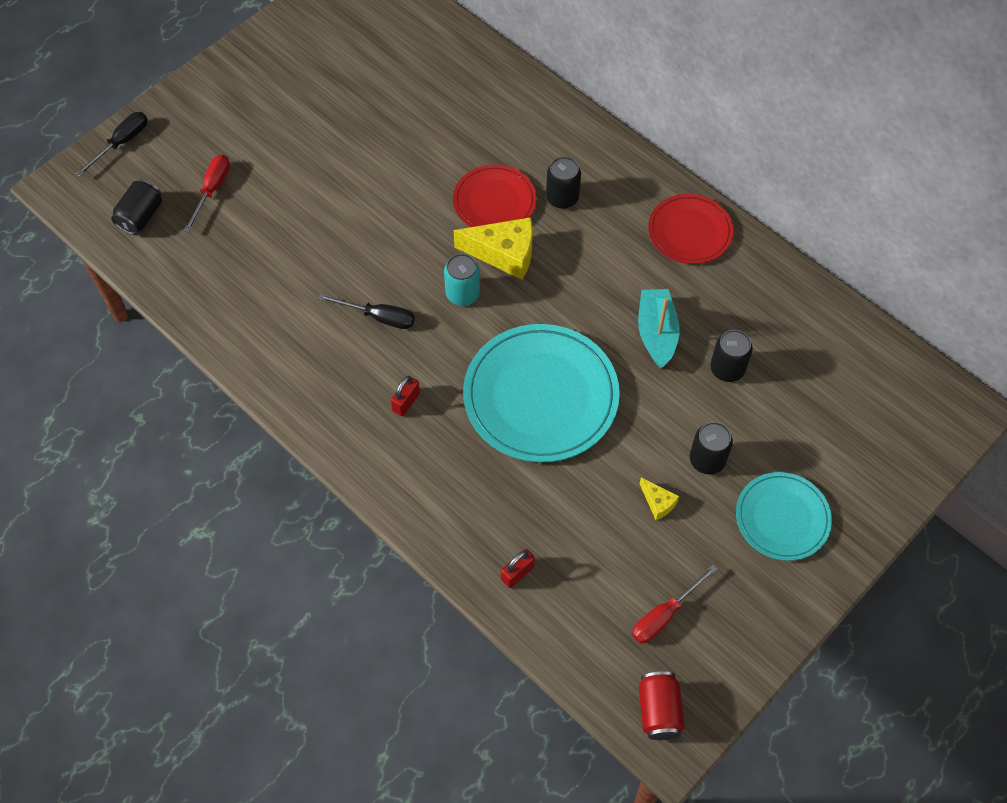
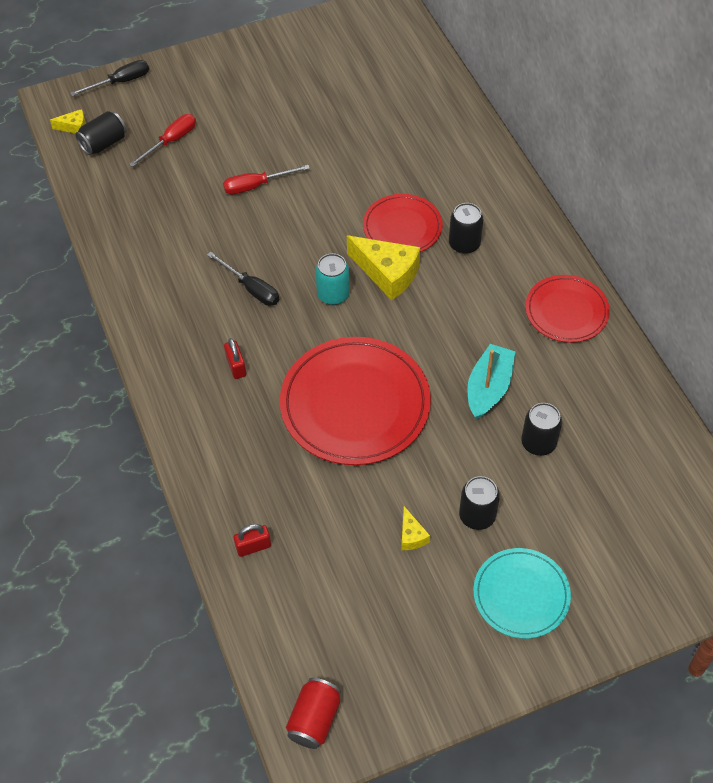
camera: 25 degrees right, 5 degrees down
red padlock [391,376,420,416] -> red padlock turned 75 degrees counterclockwise [224,338,246,379]
turquoise plate [463,324,620,463] -> red plate [280,337,431,465]
red screwdriver [632,565,717,643] -> red screwdriver moved to [223,165,310,194]
none -> yellow cheese [50,109,86,133]

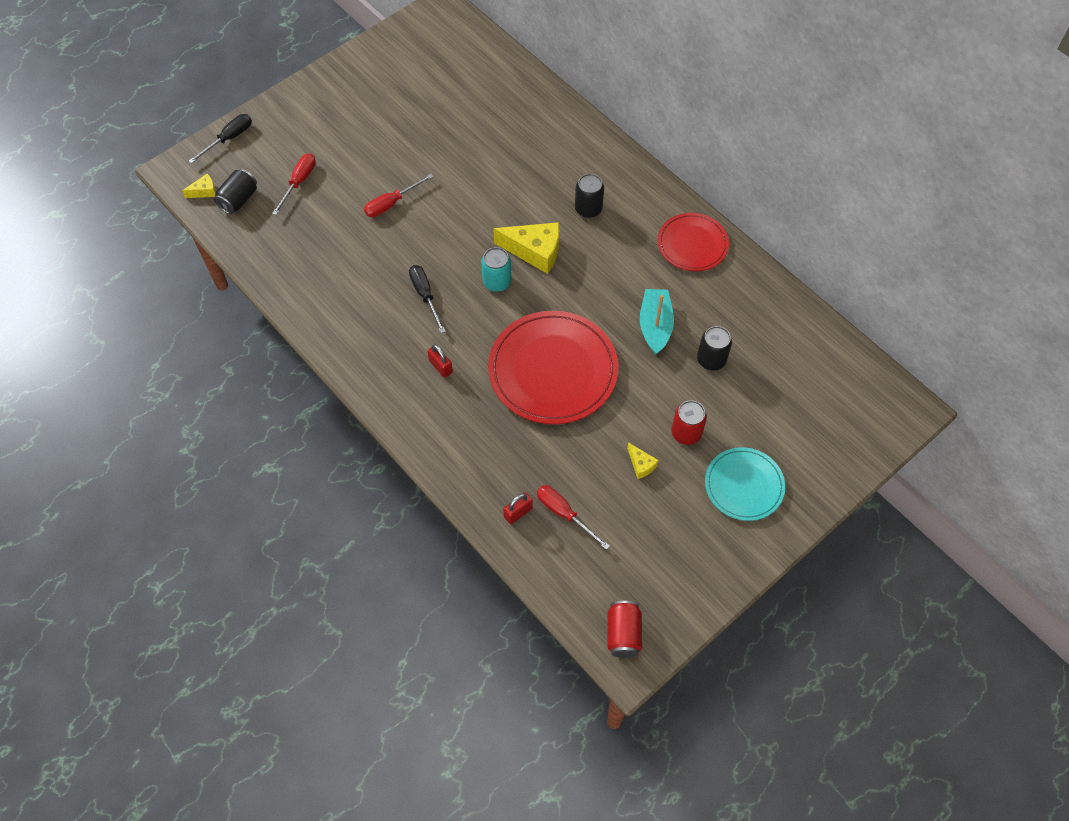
camera: 20 degrees left, 5 degrees up
black screwdriver [207,252,279,306] -> black screwdriver turned 135 degrees counterclockwise [409,265,446,333]
red plate [363,194,443,252] -> none
black can [459,476,500,530] -> red can [671,400,707,445]
none -> red screwdriver [537,485,610,550]

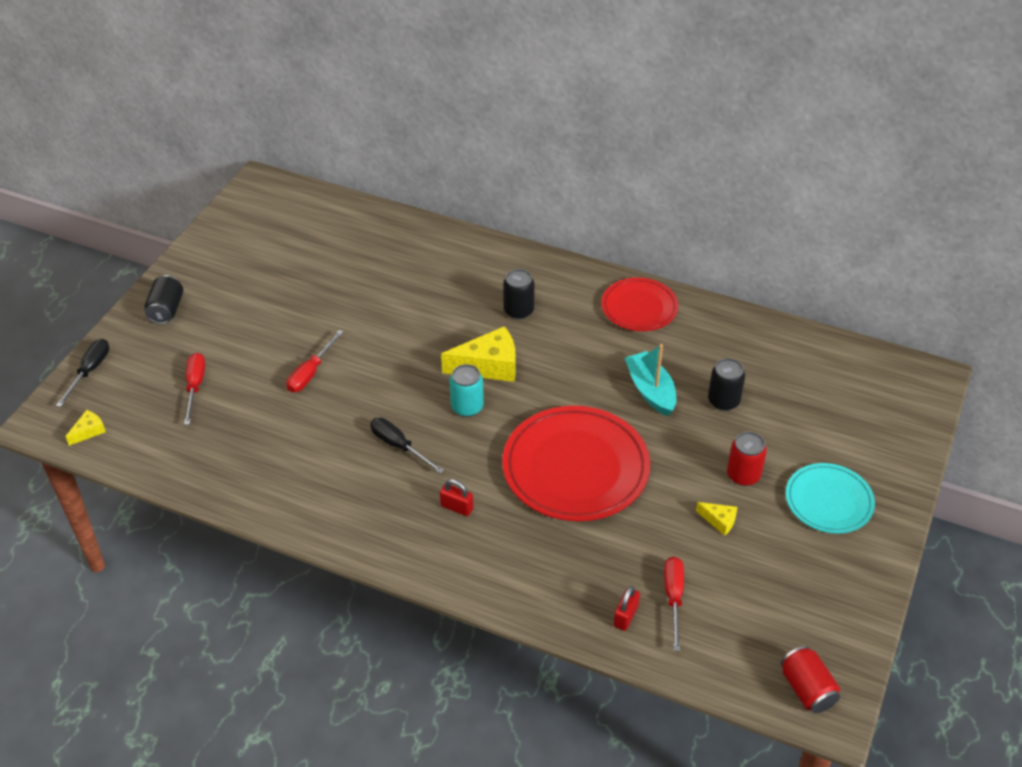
camera: 25 degrees left, 15 degrees down
black can [214,169,257,214] -> black can moved to [144,275,183,324]
red screwdriver [537,485,610,550] -> red screwdriver turned 75 degrees clockwise [664,557,684,651]

